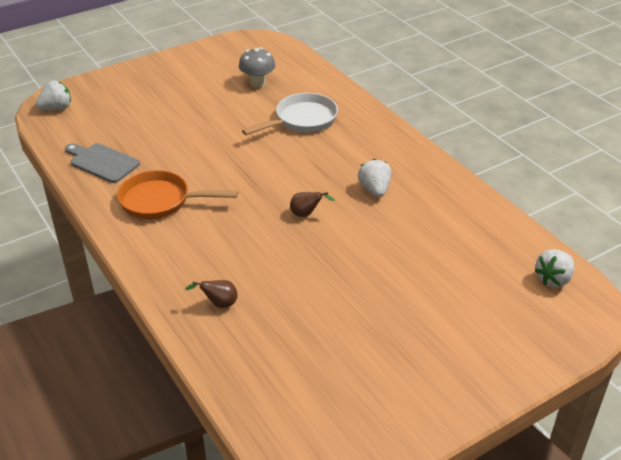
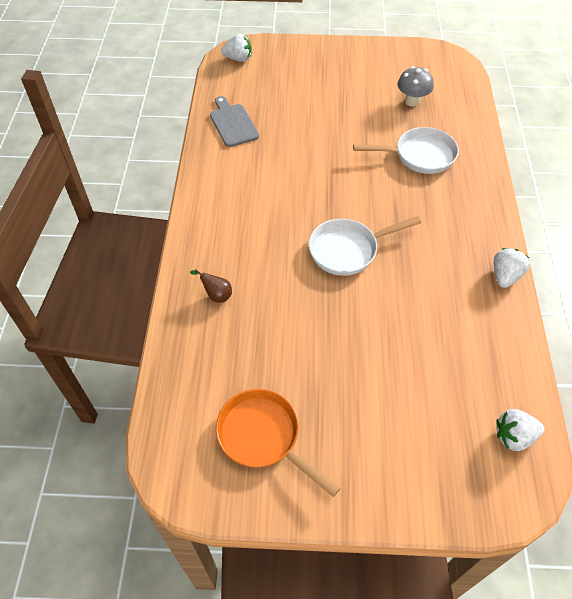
camera: 35 degrees right, 15 degrees up
orange pan [117,170,238,219] -> orange pan moved to [216,389,340,497]
brown pear [290,192,335,217] -> white pan [309,216,421,276]
white strawberry [358,159,391,197] -> white strawberry moved to [494,248,530,288]

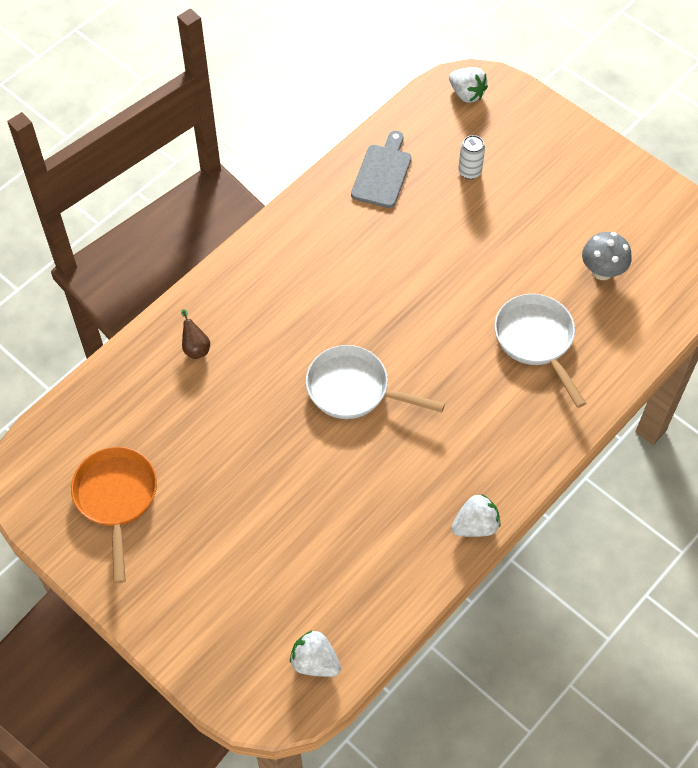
camera: 40 degrees right, 5 degrees up
white pan [353,127,459,174] -> white pan turned 150 degrees counterclockwise [494,294,587,408]
none -> white can [458,135,485,179]

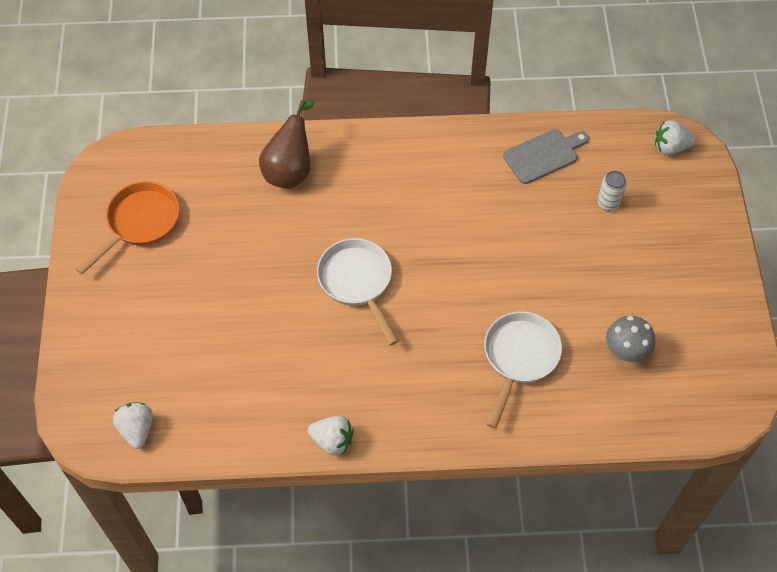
camera: 45 degrees right, 0 degrees up
brown pear [181,309,210,359] -> brown pear [259,100,314,189], size x2.04
white strawberry [449,67,488,103] -> white strawberry turned 90 degrees clockwise [655,120,696,155]

